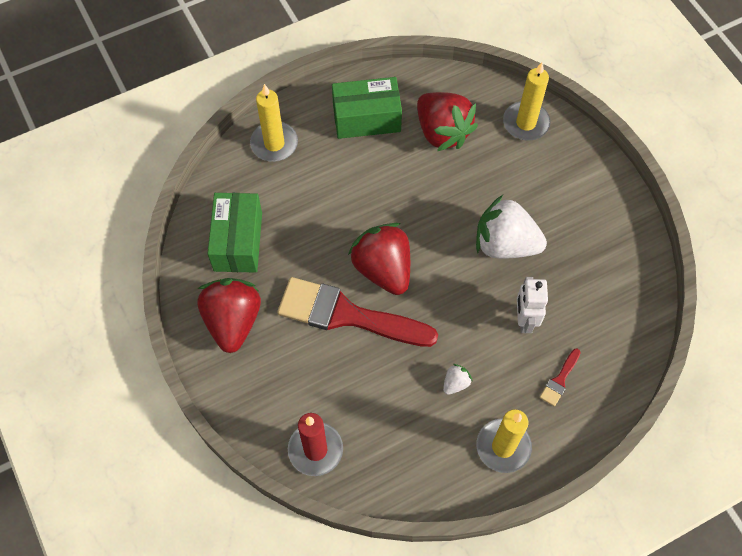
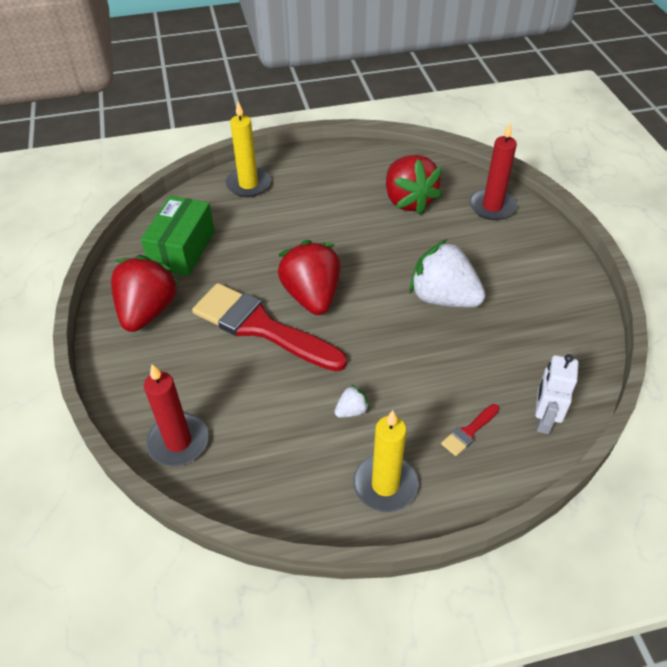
camera: 15 degrees right, 15 degrees down
green box [332,77,402,139] -> none
yellow candle [503,62,551,140] -> red candle [469,123,517,220]
white robot [517,277,548,333] -> white robot moved to [535,354,579,434]

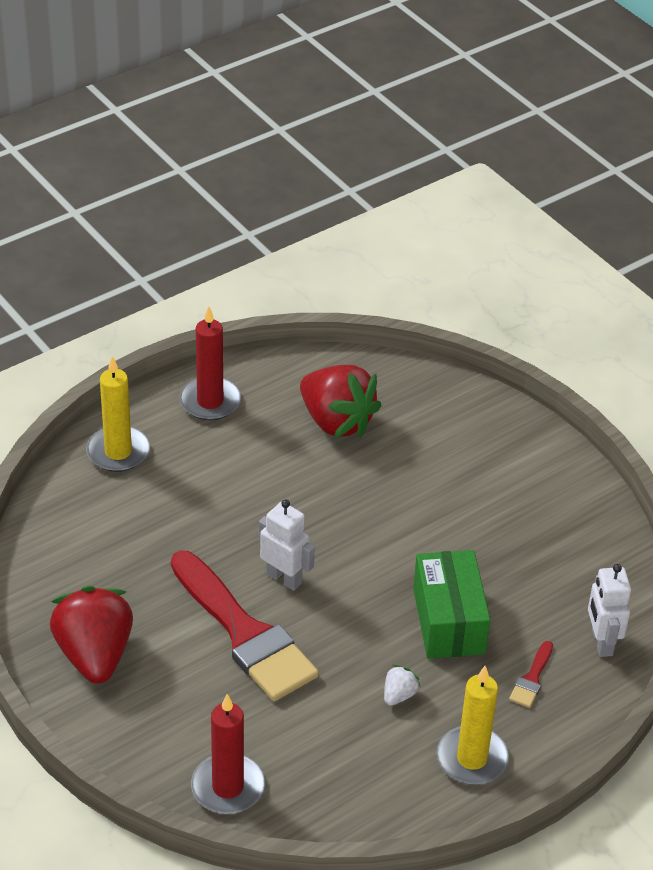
camera: 25 degrees left, 5 degrees down
green box [141,196,215,276] -> green box moved to [413,550,490,659]
red brush [192,283,347,372] -> red brush turned 135 degrees counterclockwise [171,550,319,701]
red strawberry [278,240,341,315] -> white robot [259,499,315,591]
white strawberry [409,239,485,307] -> none
red candle [469,123,517,220] -> red candle moved to [179,307,241,421]

